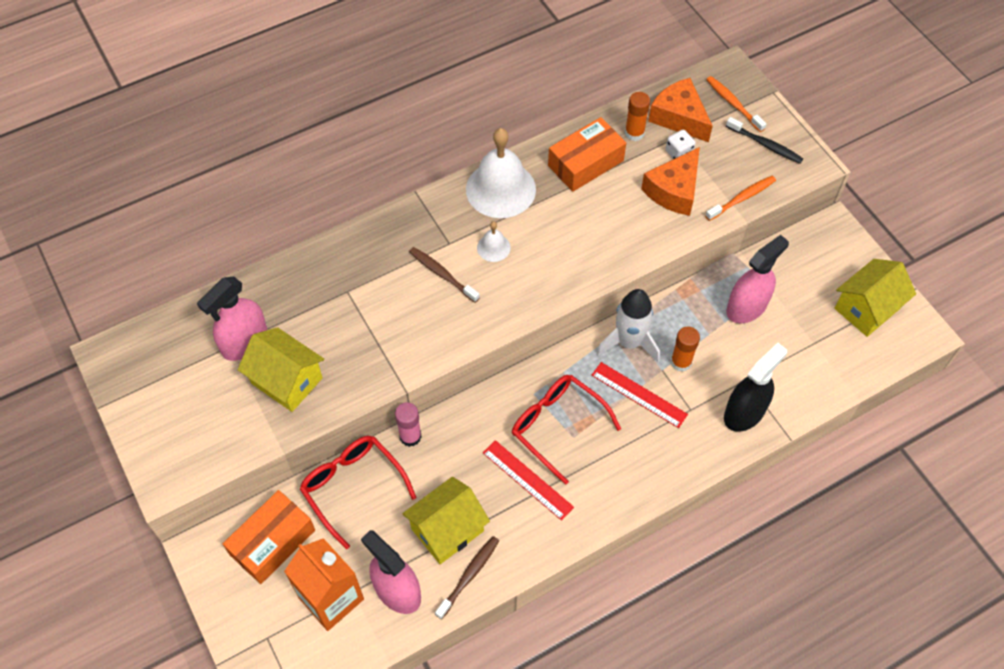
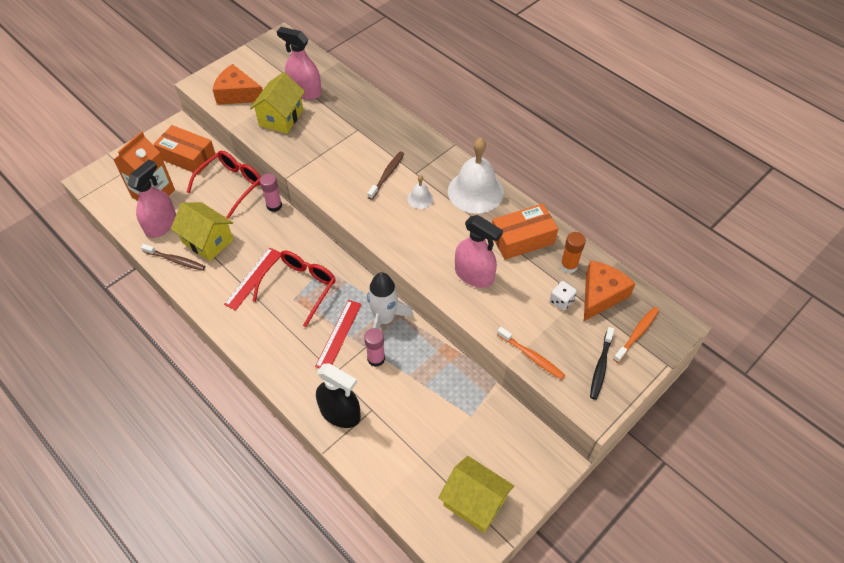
camera: 75 degrees right, 5 degrees down
orange box [548,117,626,192] -> orange box turned 60 degrees counterclockwise [492,204,558,260]
orange cheese [641,147,700,216] -> orange cheese moved to [213,64,263,105]
orange glue stick [671,326,700,372] -> pink glue stick [364,328,385,367]
pink spray bottle [726,235,789,324] -> pink spray bottle moved to [455,215,503,288]

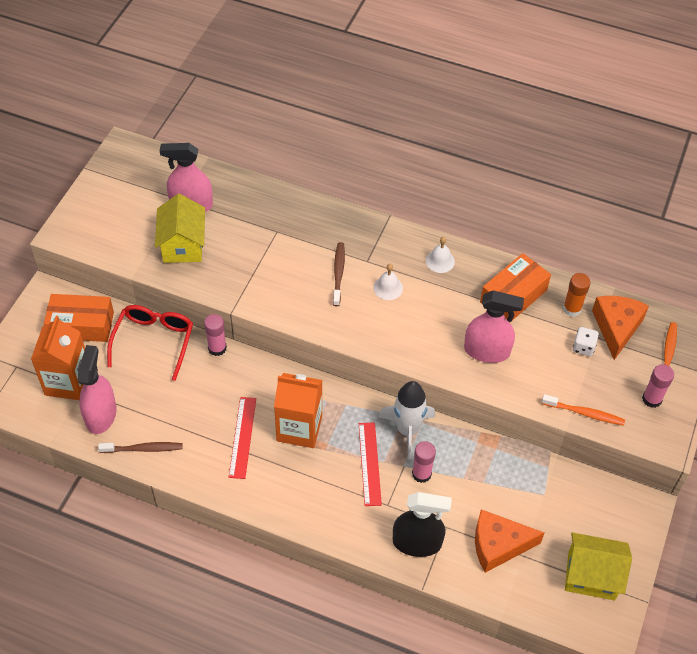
camera: 25 degrees left, 0 degrees up
yellow house [171,202,233,261] -> none
orange cheese [213,64,263,105] -> orange cheese moved to [475,510,544,573]
red glasses [252,251,336,327] -> orange carton [274,373,323,448]
white bell [448,138,504,214] -> white bell [426,237,455,273], size x0.47
black toothbrush [590,327,614,400] -> pink glue stick [642,364,674,408]

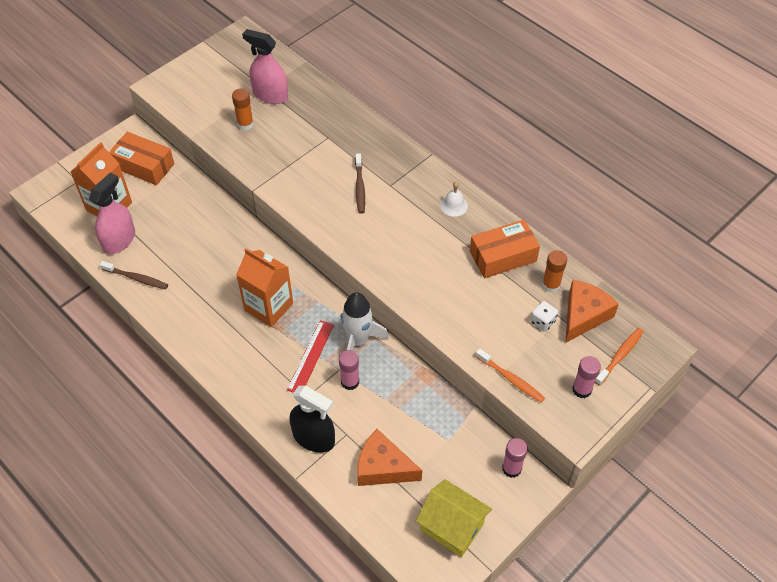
camera: 25 degrees right, 0 degrees up
red glasses [107,305,193,381] -> none
yellow house [155,194,205,263] -> orange glue stick [232,88,254,130]
pink glue stick [204,314,227,356] -> pink glue stick moved to [502,438,528,478]
red ruler [229,397,256,479] -> none
brown toothbrush [333,242,345,306] -> brown toothbrush turned 150 degrees clockwise [355,153,365,214]
white bell [373,264,403,300] -> none
pink spray bottle [464,290,524,363] -> none

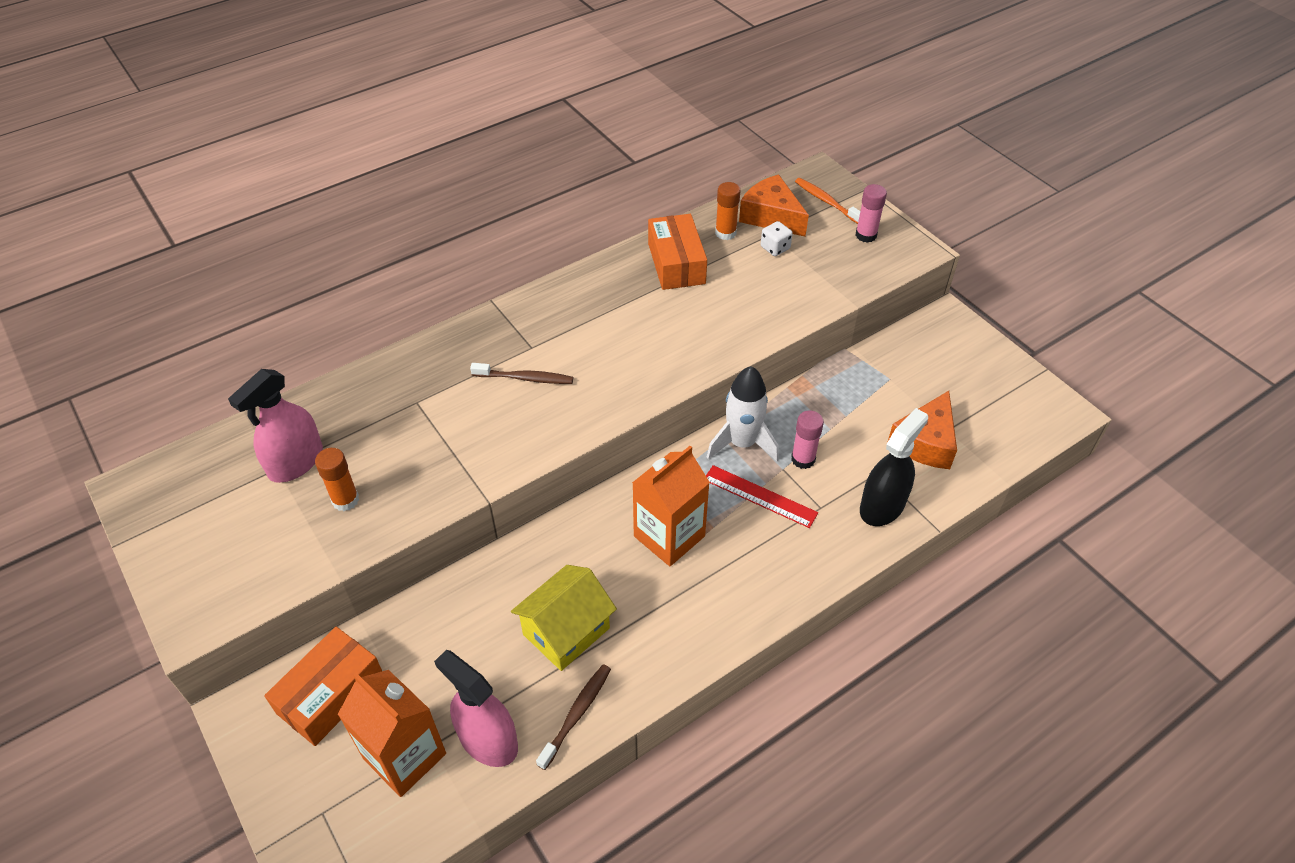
camera: 80 degrees left, 5 degrees down
yellow house [416,479,492,557] -> yellow house moved to [511,565,617,671]
white bell [440,182,468,217] -> none
orange toothbrush [475,348,545,403] -> none
pink glue stick [502,438,528,478] -> none

